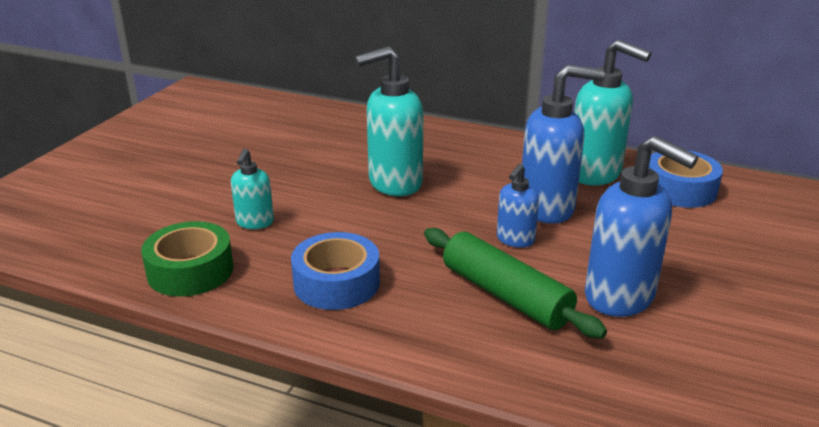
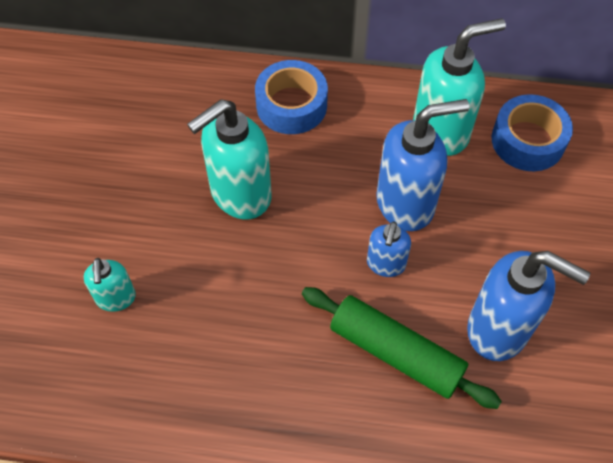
camera: 15 degrees left, 30 degrees up
green tape [141,221,234,297] -> none
blue tape [291,232,380,310] -> blue tape moved to [255,60,328,134]
turquoise soap dispenser [574,40,651,185] -> turquoise soap dispenser turned 45 degrees counterclockwise [413,18,506,156]

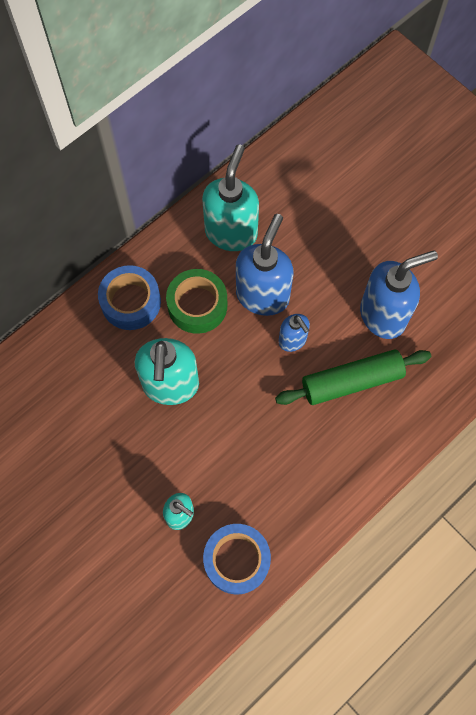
camera: 50 degrees left, 10 degrees up
blue tape [491,94,573,171] -> blue tape moved to [203,524,271,594]
none -> green tape [166,269,227,334]

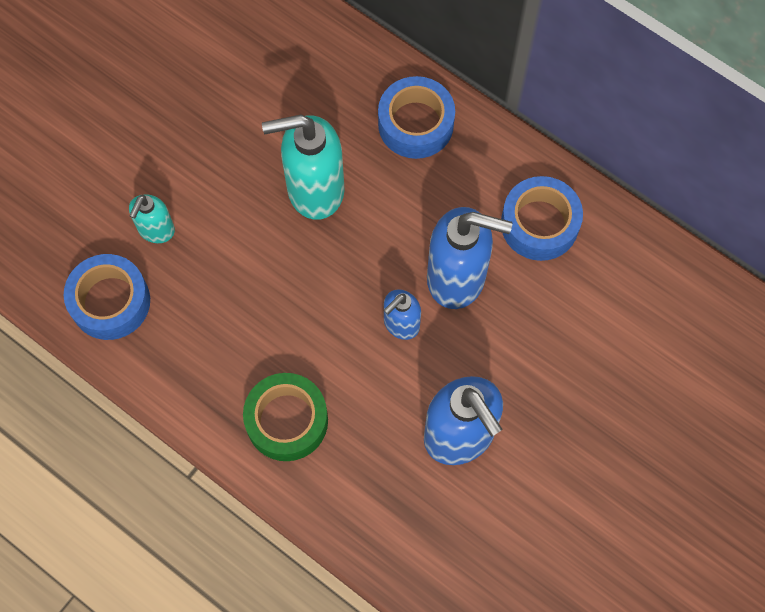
camera: 80 degrees right, 0 degrees up
green tape [166,269,227,334] -> green tape moved to [243,373,328,461]
turquoise soap dispenser [202,144,259,251] -> blue tape [501,176,583,261]
green rolling pin [275,350,431,405] -> none

